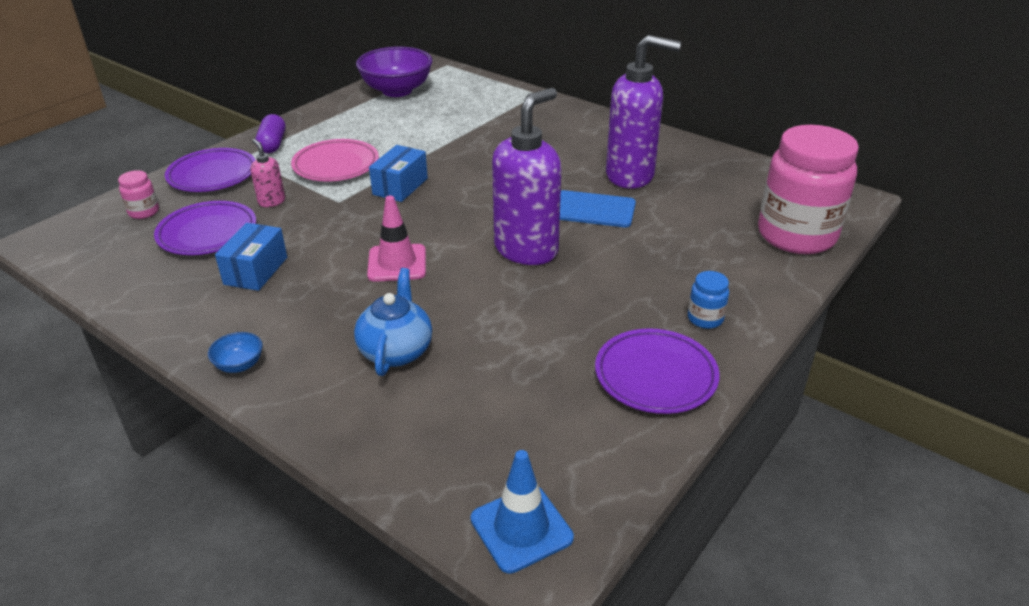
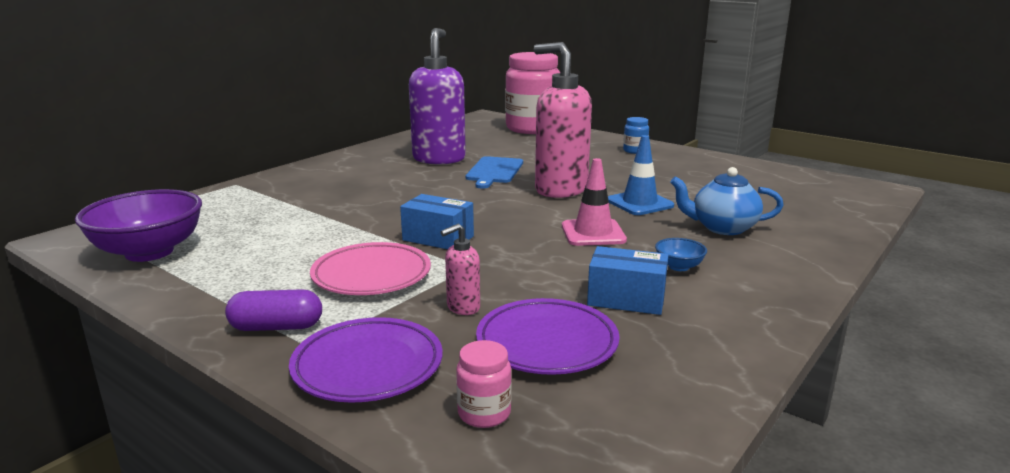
camera: 90 degrees left, 15 degrees down
blue bowl [208,332,263,373] -> blue bowl moved to [655,238,707,271]
blue traffic cone [470,450,574,574] -> blue traffic cone moved to [608,135,674,215]
purple soap dispenser [492,88,561,265] -> pink soap dispenser [534,42,592,198]
purple plate [595,328,720,414] -> none

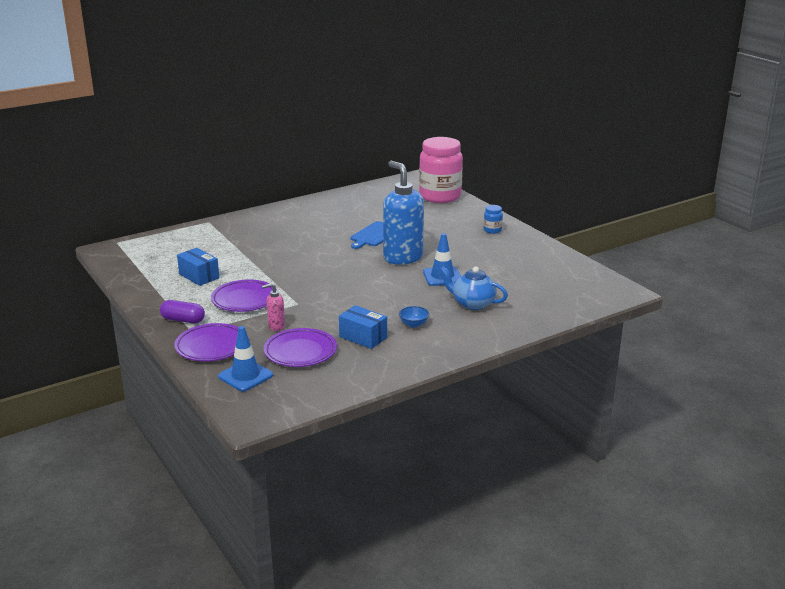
camera: 20 degrees right, 5 degrees up
purple bowl [75,189,202,262] -> none
pink plate [310,242,431,295] -> purple plate [211,280,277,312]
blue box [400,194,474,249] -> blue box moved to [177,248,219,286]
purple soap dispenser [409,28,466,164] -> none
pink jar [456,340,512,428] -> blue traffic cone [218,326,273,392]
pink soap dispenser [534,42,592,198] -> blue soap dispenser [383,161,424,265]
pink traffic cone [562,158,627,246] -> none

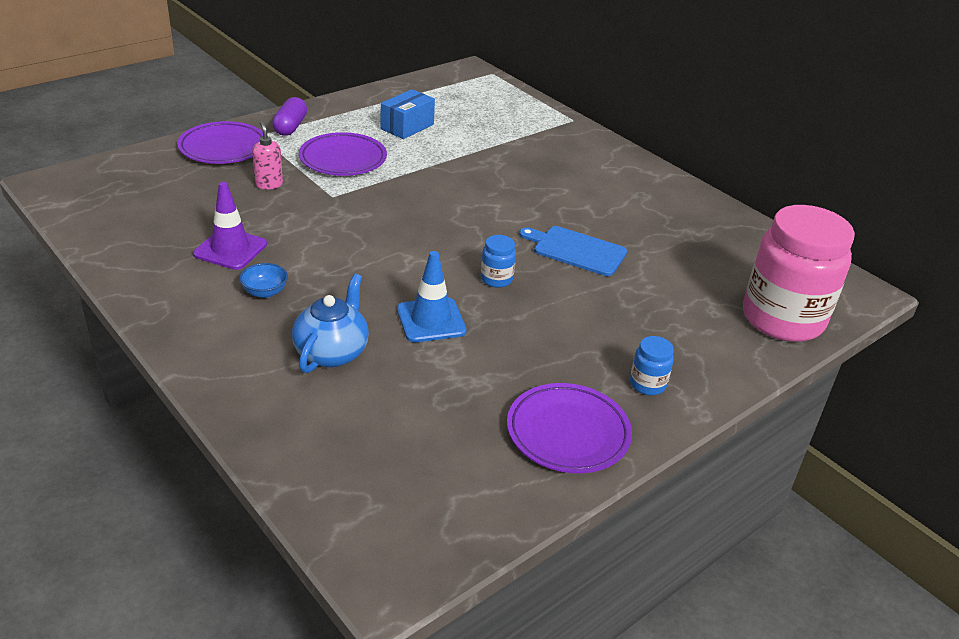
camera: 80 degrees right, 10 degrees up
blue traffic cone [218,326,273,392] -> none
purple plate [264,328,337,367] -> purple plate moved to [507,383,632,473]
blue box [339,305,387,349] -> purple traffic cone [193,182,267,270]
blue soap dispenser [383,161,424,265] -> blue jar [481,235,516,288]

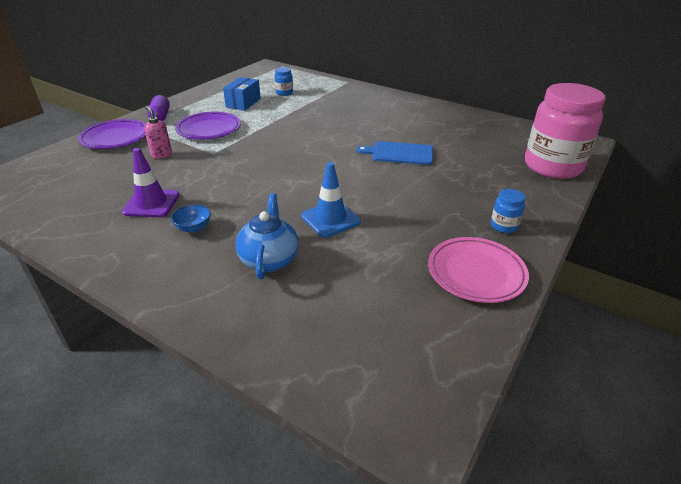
camera: 15 degrees left, 0 degrees up
blue jar [481,235,516,288] -> blue jar moved to [274,67,293,96]
purple plate [507,383,632,473] -> pink plate [428,237,529,303]

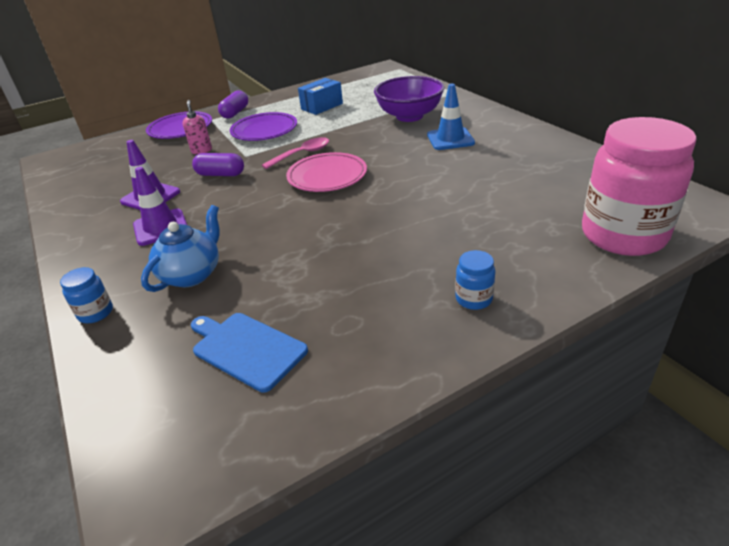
camera: 30 degrees right, 0 degrees up
blue bowl [171,204,211,233] -> purple traffic cone [133,167,187,246]
blue jar [274,67,293,96] -> blue jar moved to [60,267,113,323]
blue traffic cone [301,162,361,237] -> blue traffic cone moved to [427,84,475,150]
blue cutting board [356,141,433,165] -> blue cutting board moved to [191,313,308,393]
pink plate [428,237,529,303] -> pink plate moved to [286,152,367,192]
none -> purple capsule [192,153,244,176]
none -> pink spoon [262,137,329,169]
none -> purple bowl [374,76,444,122]

